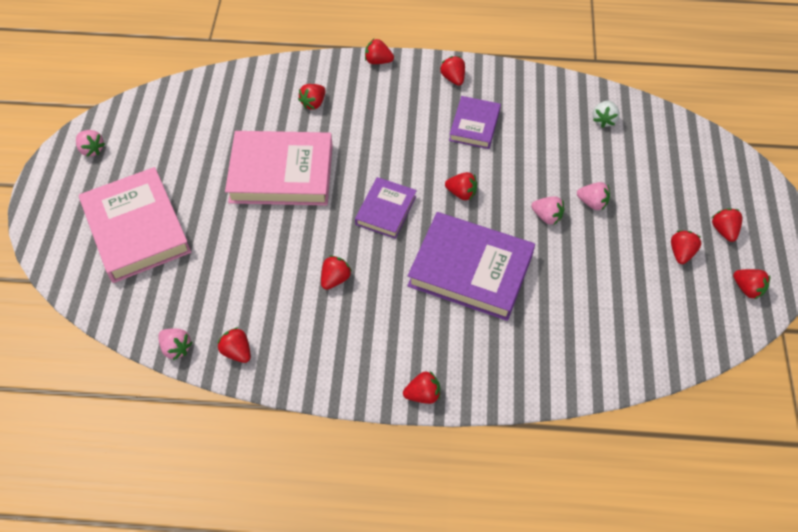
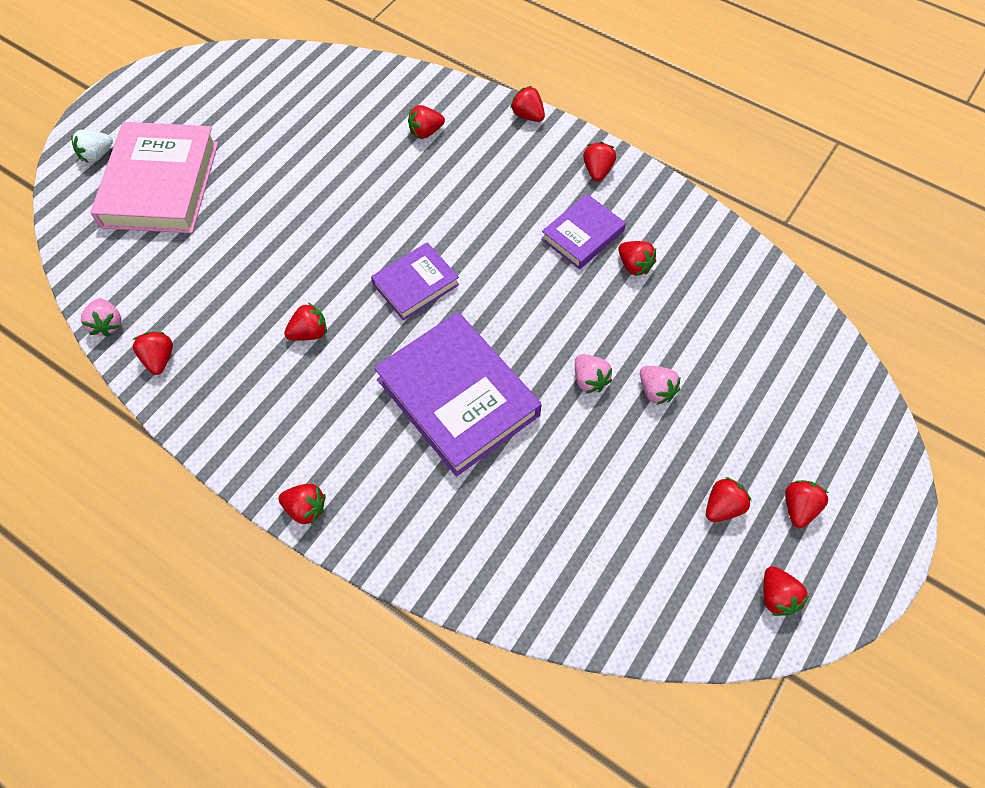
camera: 30 degrees right, 5 degrees up
pink strawberry [76,130,105,157] -> none
pink book [225,131,333,206] -> none
red strawberry [445,172,477,200] -> red strawberry moved to [618,241,656,276]
white strawberry [592,101,620,128] -> white strawberry moved to [71,130,113,163]

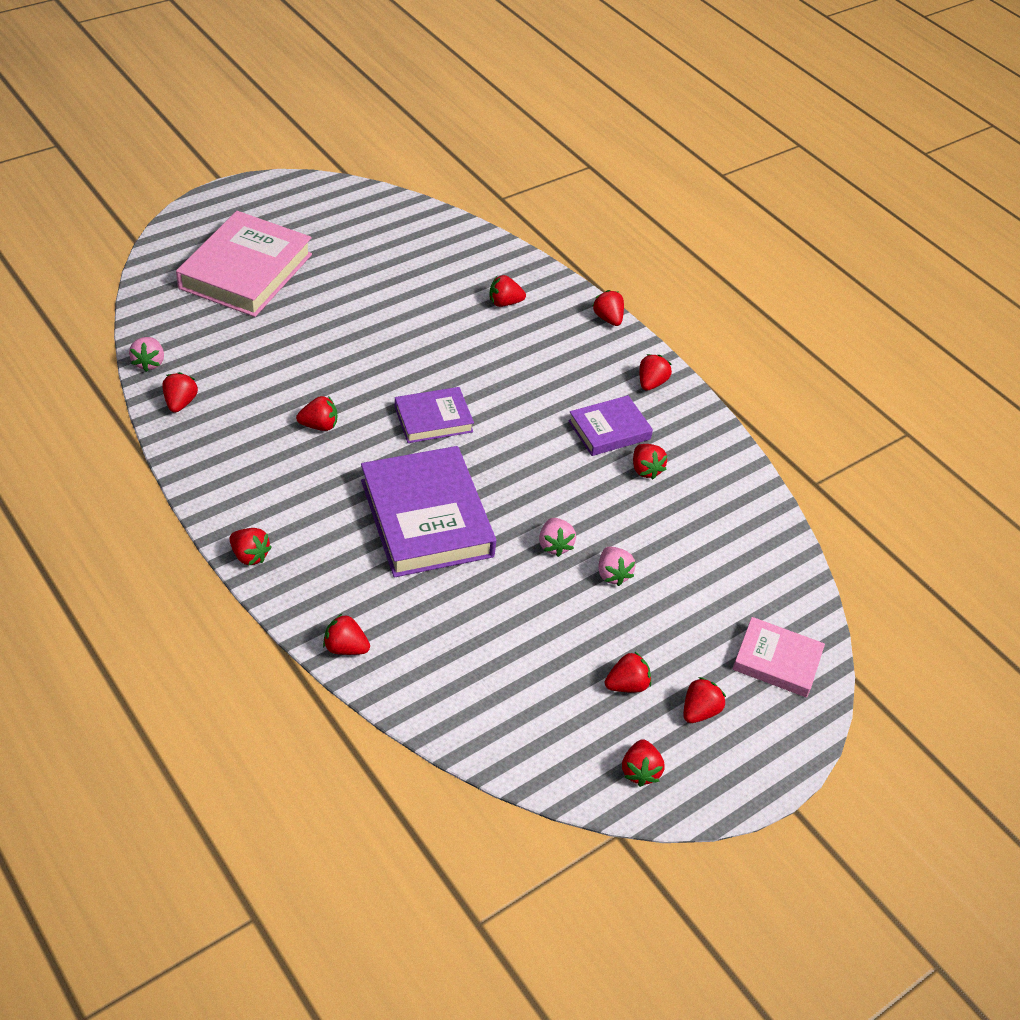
camera: 15 degrees right, 15 degrees down
white strawberry [71,130,113,163] -> none
none -> red strawberry [323,613,370,655]
none -> pink book [733,617,825,697]

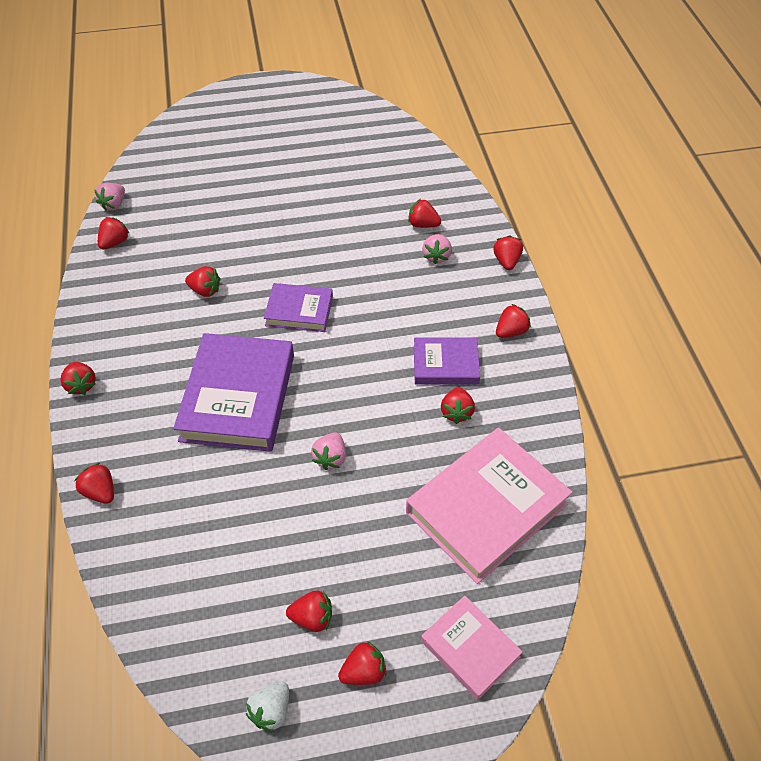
camera: 30 degrees right, 5 degrees up
pink book [176,211,312,317] -> pink book moved to [406,428,572,584]
pink strawberry [598,547,635,586] -> pink strawberry moved to [422,234,452,264]
red strawberry [622,739,664,787] -> white strawberry [246,682,289,732]

